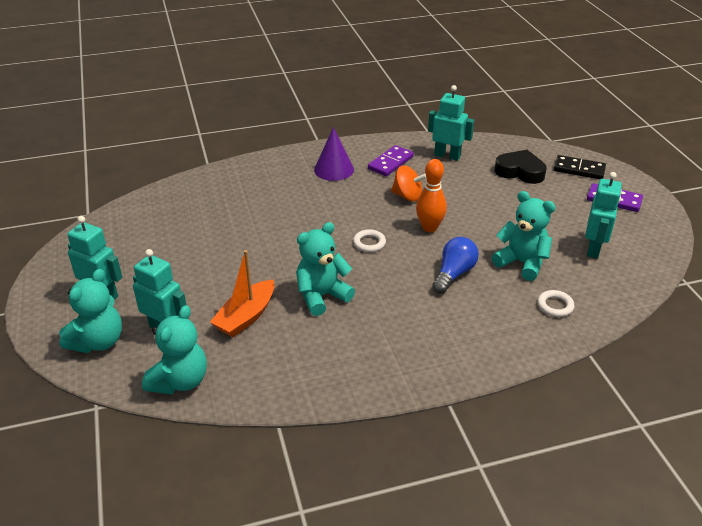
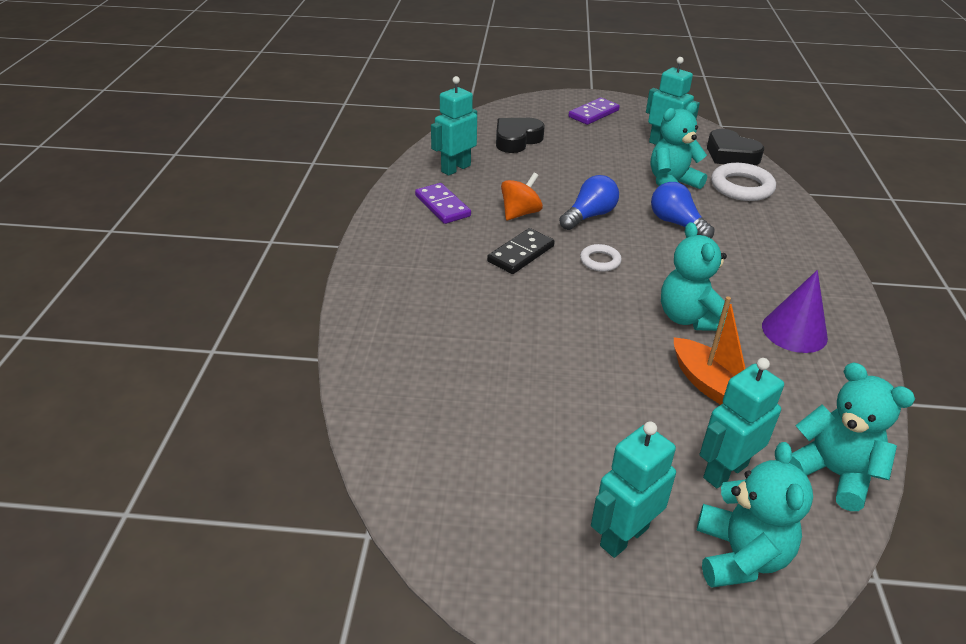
camera: 70 degrees left, 0 degrees up
turquoise teddy bear [59,269,122,353] -> turquoise teddy bear turned 45 degrees clockwise [697,442,813,588]
purple cone [314,127,354,181] -> purple cone moved to [762,270,828,353]
orange bowling pin [416,159,447,232] -> blue light bulb [559,175,619,230]
white ring [537,290,575,317] -> white ring [711,163,776,201], size x1.77
black domino [554,155,606,179] -> black domino moved to [487,228,555,274]
none -> black heart [707,129,764,165]

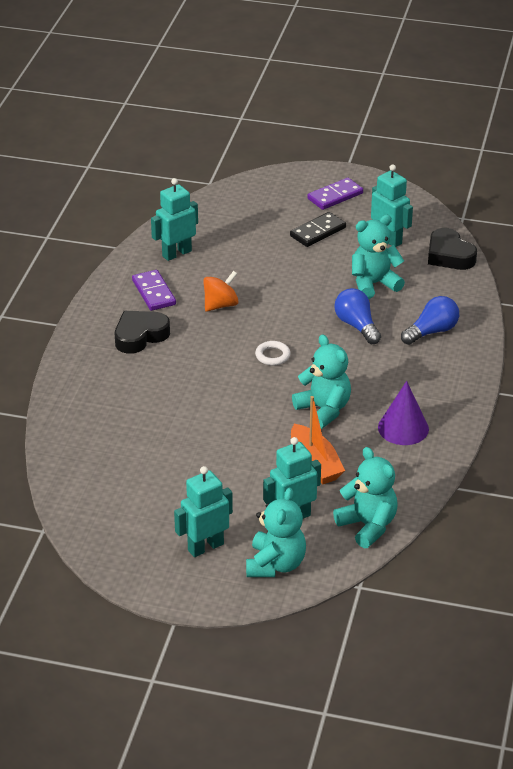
camera: 10 degrees right, 0 degrees up
black domino [487,228,555,274] -> black domino moved to [290,212,346,247]
black heart [496,118,545,153] -> black heart moved to [115,311,170,354]
blue light bulb [559,175,619,230] -> blue light bulb moved to [401,296,459,345]
turquoise teddy bear [661,222,729,331] -> turquoise teddy bear turned 150 degrees clockwise [292,334,351,429]
white ring [711,163,776,201] -> none

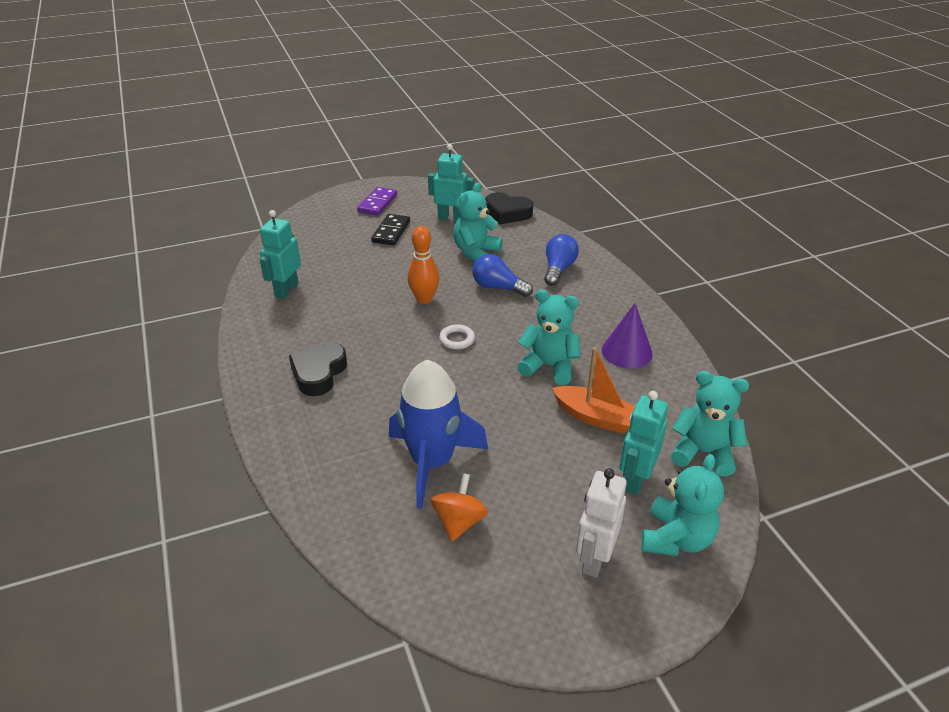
camera: 35 degrees left, 0 degrees up
purple domino [132,270,176,311] -> none
turquoise robot [174,466,233,557] -> white robot [576,468,627,578]
orange spinning top [203,271,239,312] -> orange spinning top moved to [431,473,488,542]
turquoise teddy bear [246,488,306,577] -> turquoise teddy bear turned 45 degrees clockwise [641,454,724,556]
none -> blue rocket [389,360,488,509]
none -> orange bowling pin [408,226,440,304]

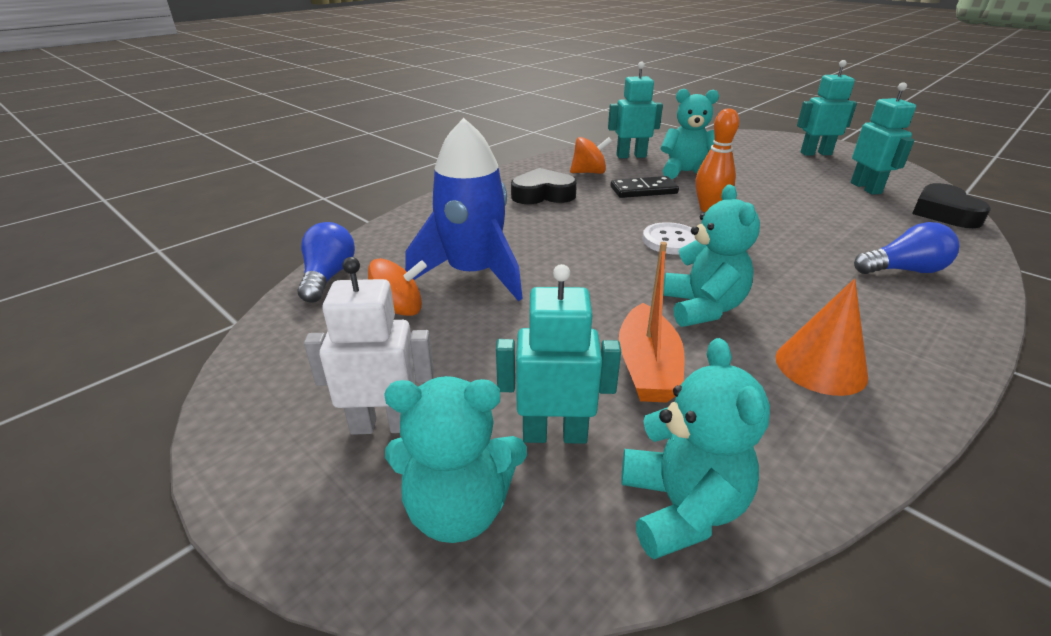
camera: 65 degrees right, 5 degrees down
purple domino [357,187,397,216] -> turquoise robot [797,60,857,156]
black domino [371,214,410,245] -> black domino moved to [610,176,679,198]
white ring [439,324,475,349] -> white button [643,222,696,255]
turquoise teddy bear [453,183,503,262] -> turquoise teddy bear moved to [660,89,719,179]
blue light bulb [472,254,533,297] -> blue light bulb moved to [297,222,355,303]
purple cone [602,303,653,368] -> orange cone [776,279,868,396]
none -> orange spinning top [570,137,612,174]

